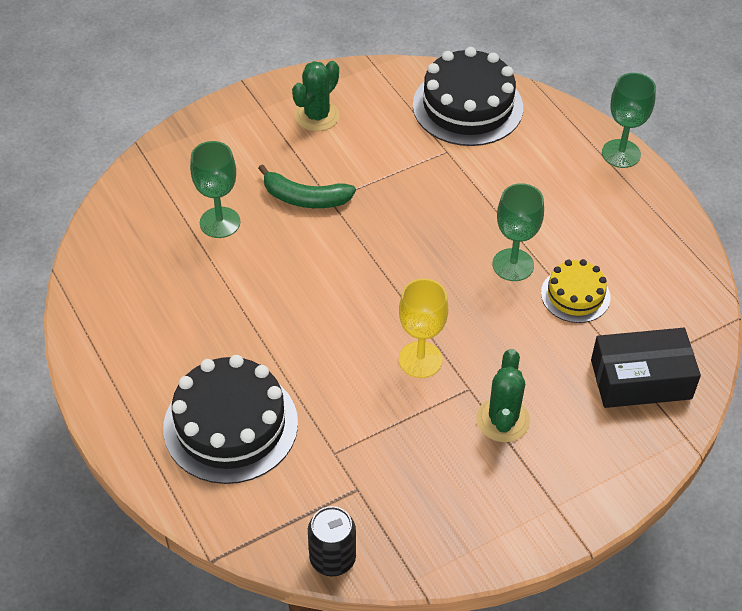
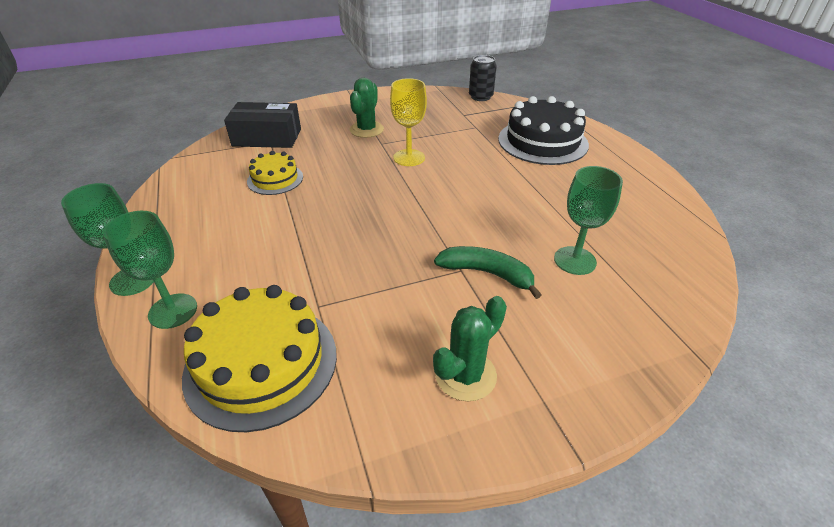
camera: 170 degrees left, 10 degrees down
black cake [413,47,523,146] -> yellow cake [182,285,337,432]
green goblet [492,183,544,281] -> green goblet moved to [103,211,197,329]

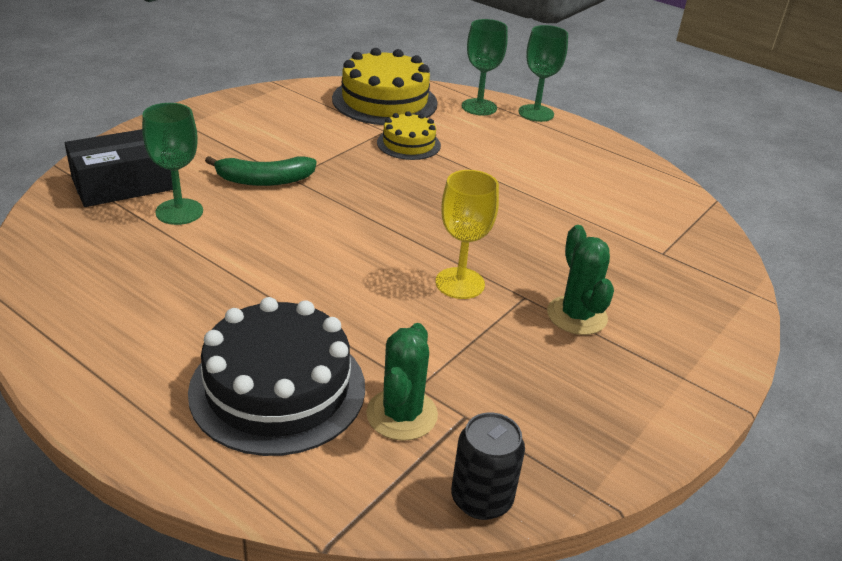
camera: 145 degrees right, 5 degrees down
black box [224,102,301,148] -> black box moved to [65,129,173,207]
yellow cake [247,151,303,195] -> yellow cake moved to [377,111,441,160]
green cactus [433,296,507,401] -> green cactus moved to [366,323,438,441]

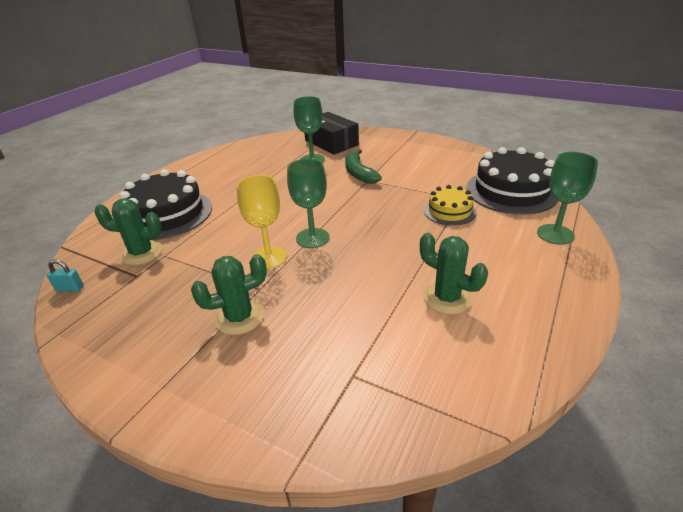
camera: 85 degrees right, 0 degrees up
yellow cake [332,48,438,125] -> black cake [467,147,558,215]
black can [451,412,525,520] -> turquoise padlock [47,260,84,292]
green goblet [518,25,568,122] -> green goblet moved to [287,159,329,248]
none -> green cactus [420,233,488,314]

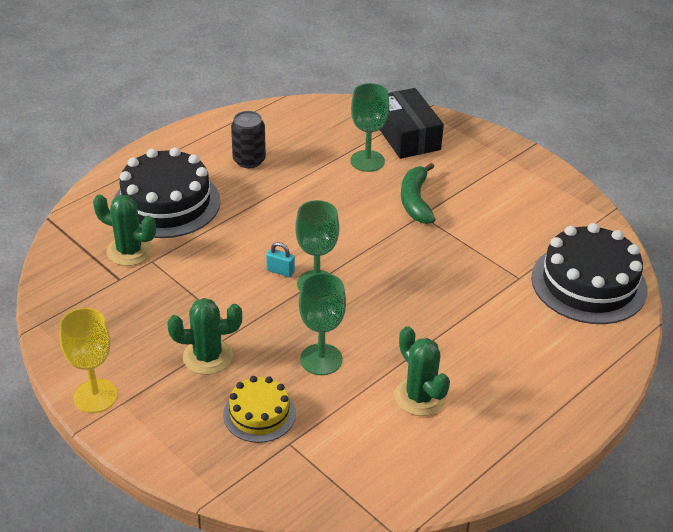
camera: 15 degrees right, 5 degrees up
turquoise padlock [47,260,84,292] -> turquoise padlock moved to [266,242,295,277]
yellow goblet [237,175,287,269] -> yellow goblet moved to [59,308,118,413]
yellow cake [424,185,477,226] -> yellow cake moved to [223,376,296,443]
green goblet [537,152,598,245] -> green goblet moved to [299,273,346,375]
none -> black can [231,111,266,168]

